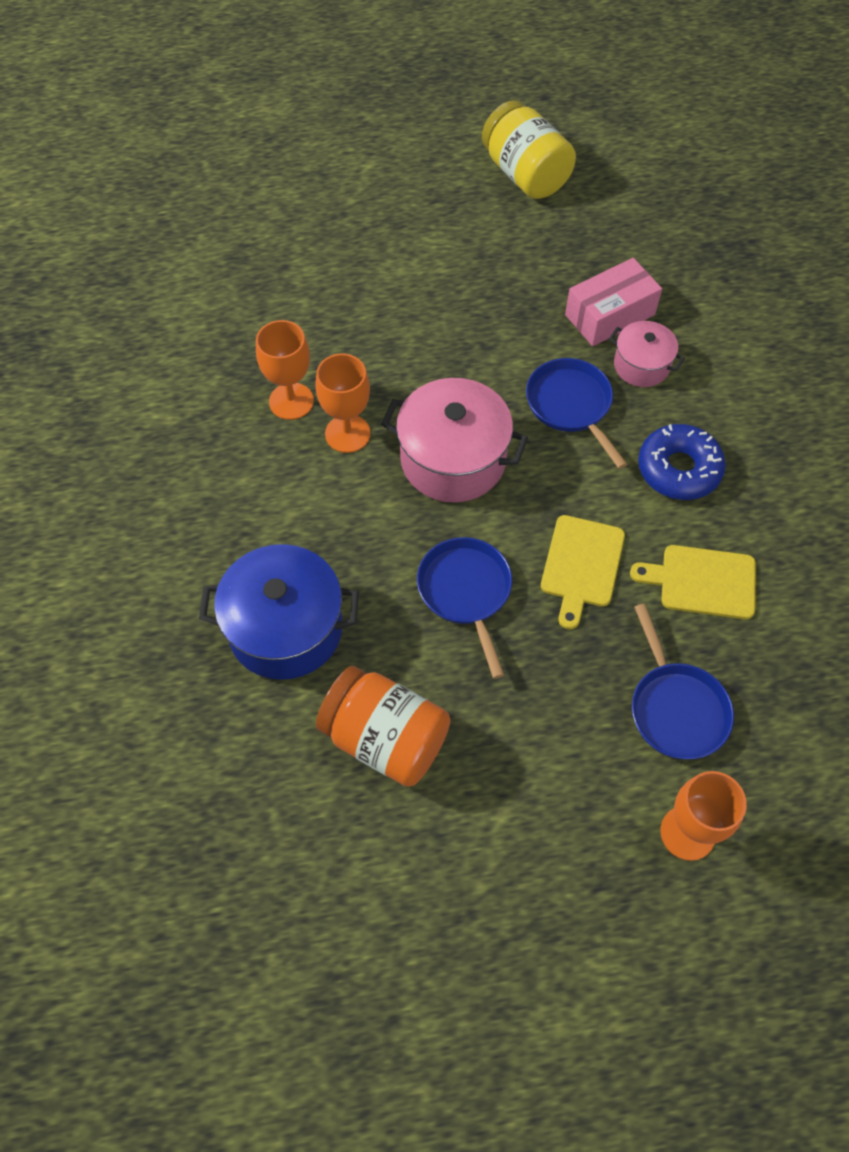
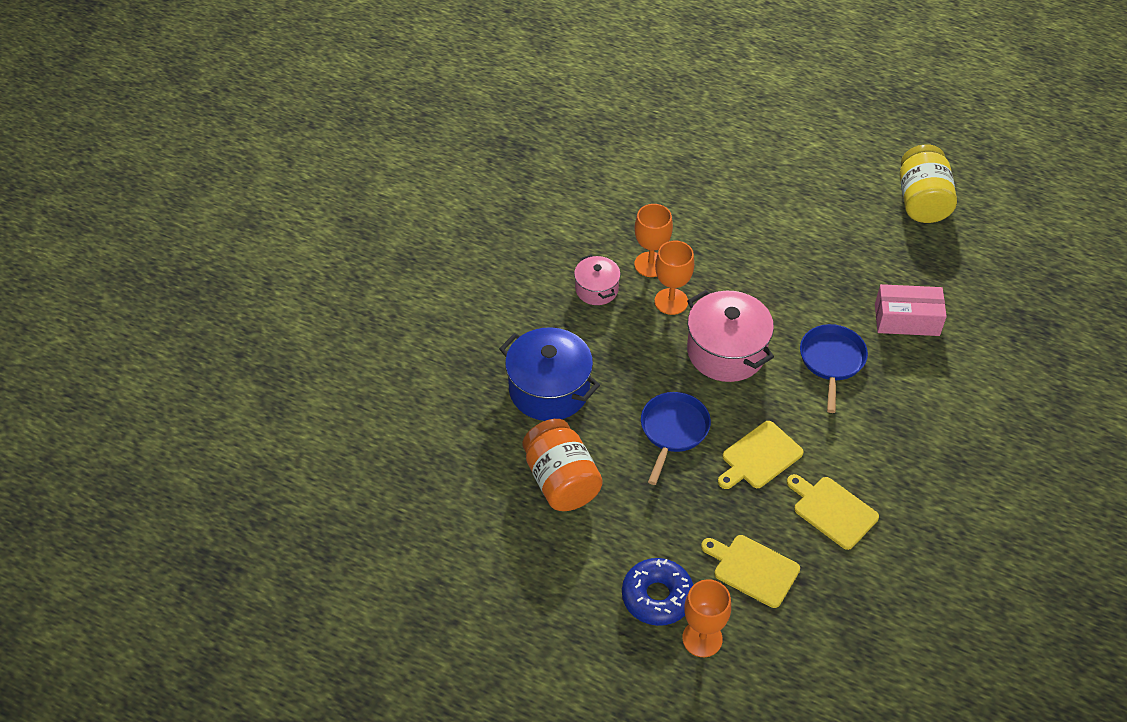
camera: 35 degrees right, 10 degrees down
pink pot [609,321,685,387] -> pink pot moved to [574,254,621,305]
blue pan [632,604,734,759] -> yellow cutting board [701,535,800,608]
blue donut [638,424,726,500] -> blue donut moved to [622,558,693,626]

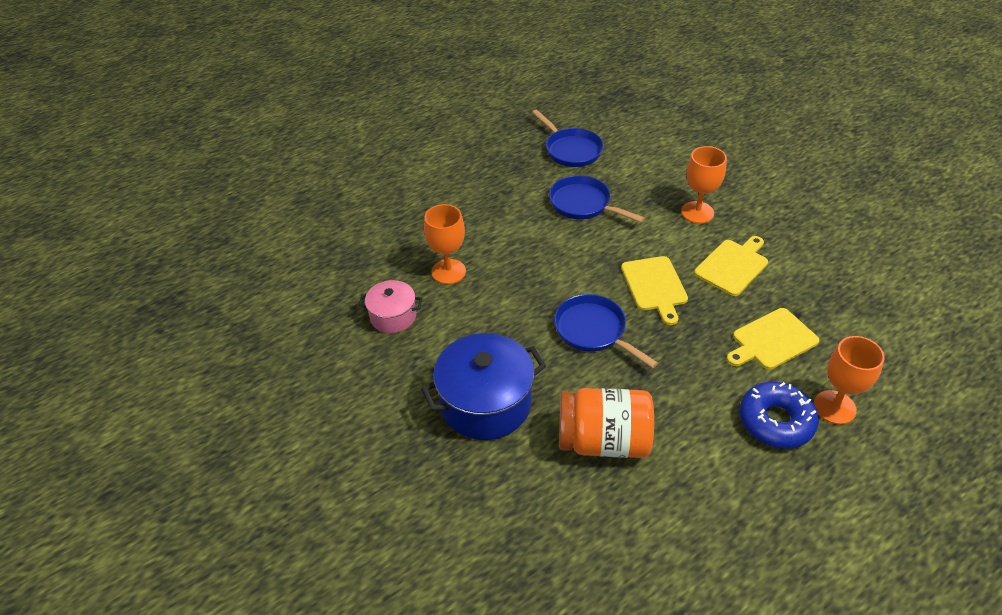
camera: 60 degrees left, 5 degrees down
orange goblet [634,204,673,277] -> orange goblet moved to [681,146,727,224]
pink pot [687,290,774,382] -> none
yellow cutting board [787,474,879,550] -> yellow cutting board turned 150 degrees clockwise [694,236,768,296]
pink box [875,284,947,336] -> blue pan [532,109,604,167]
yellow jar [900,144,957,223] -> none

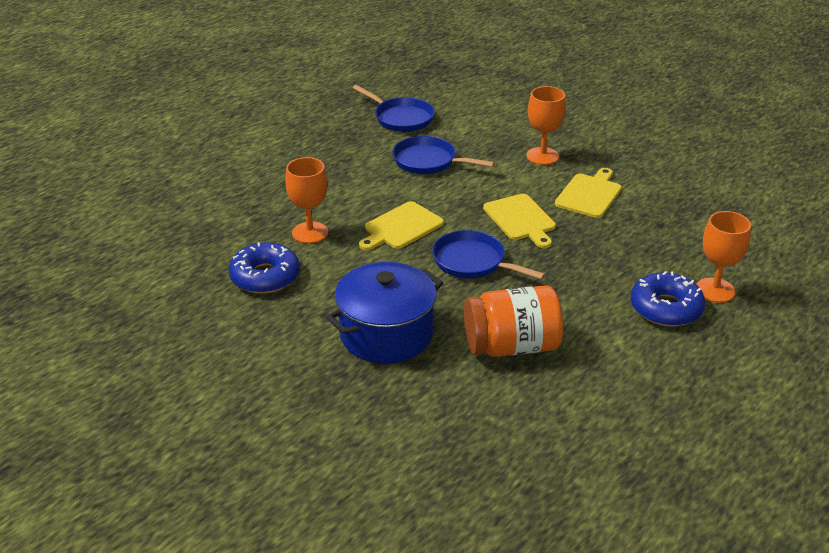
camera: 15 degrees left, 10 degrees down
pink pot [359,280,423,333] -> blue donut [229,242,300,294]
yellow cutting board [727,308,819,370] -> yellow cutting board moved to [359,201,444,250]

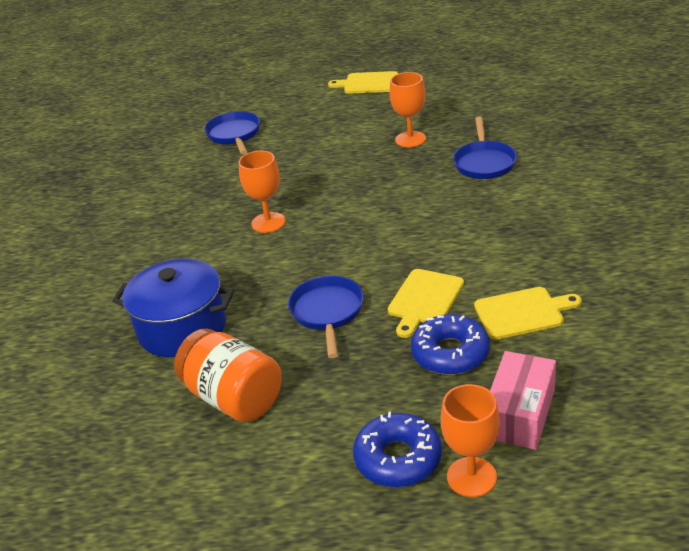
camera: 55 degrees right, 0 degrees up
blue donut [229,242,300,294] -> blue donut moved to [411,314,490,375]
yellow cutting board [359,201,444,250] -> yellow cutting board moved to [328,71,398,94]
blue pan [392,136,495,174] -> blue pan moved to [204,111,260,154]
orange goblet [527,86,566,165] -> orange goblet moved to [390,72,426,147]
none -> pink box [490,351,556,450]

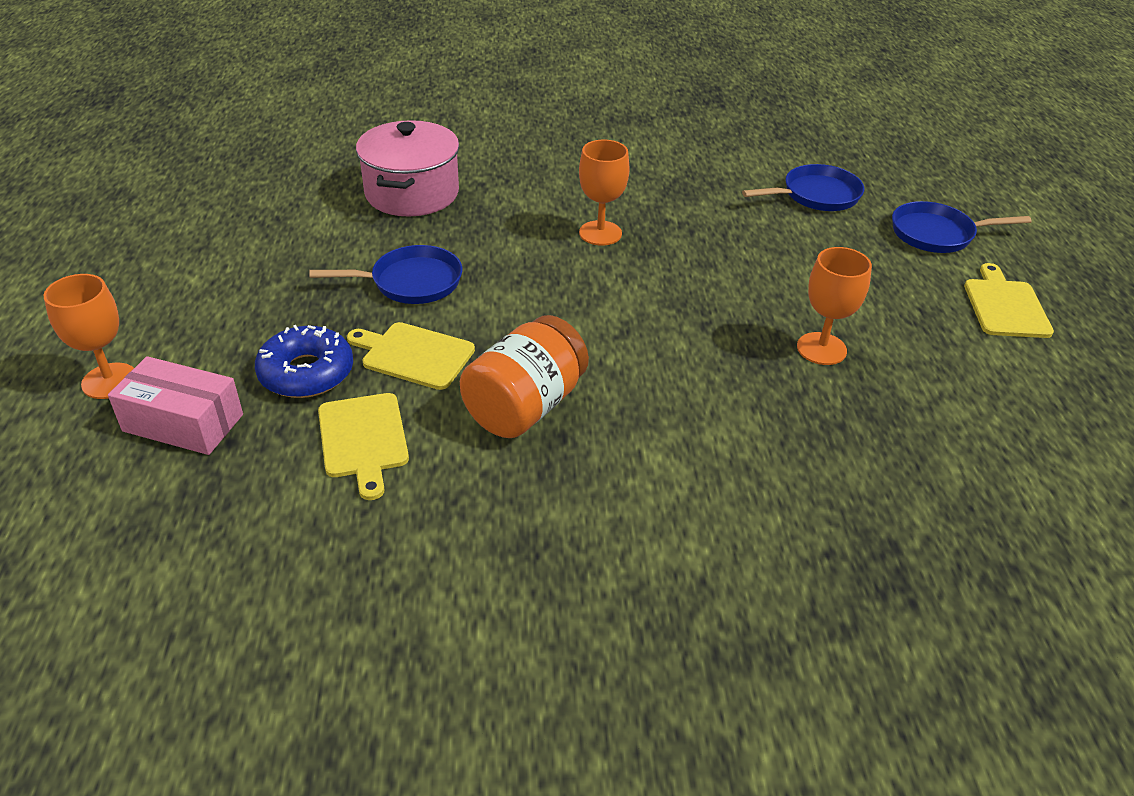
camera: 80 degrees right, 5 degrees up
blue pot [112,259,235,357] -> pink pot [356,120,460,216]
orange jar [174,329,282,422] -> orange jar moved to [460,315,589,438]
blue donut [353,412,442,487] -> none
blue pan [453,117,517,179] -> blue pan moved to [892,201,1032,253]

